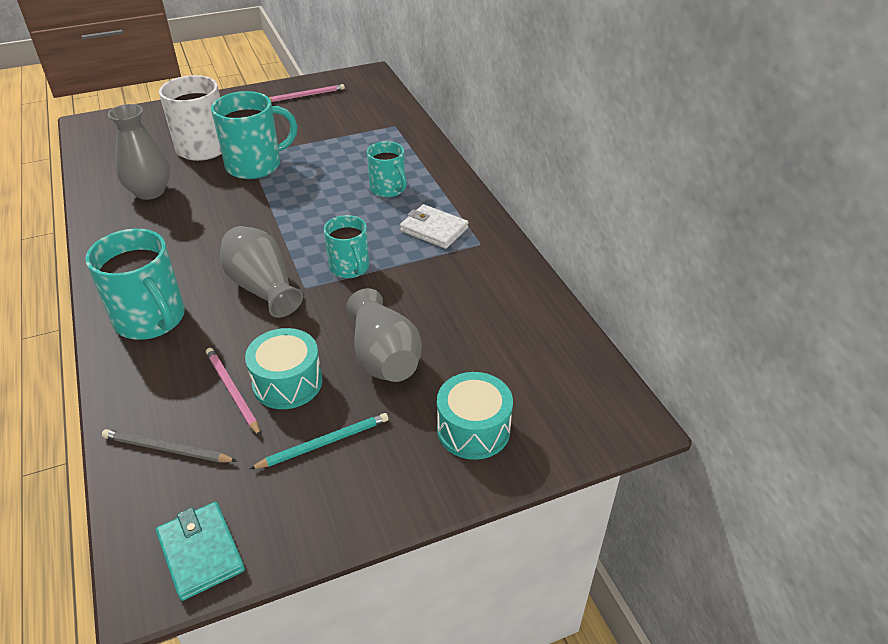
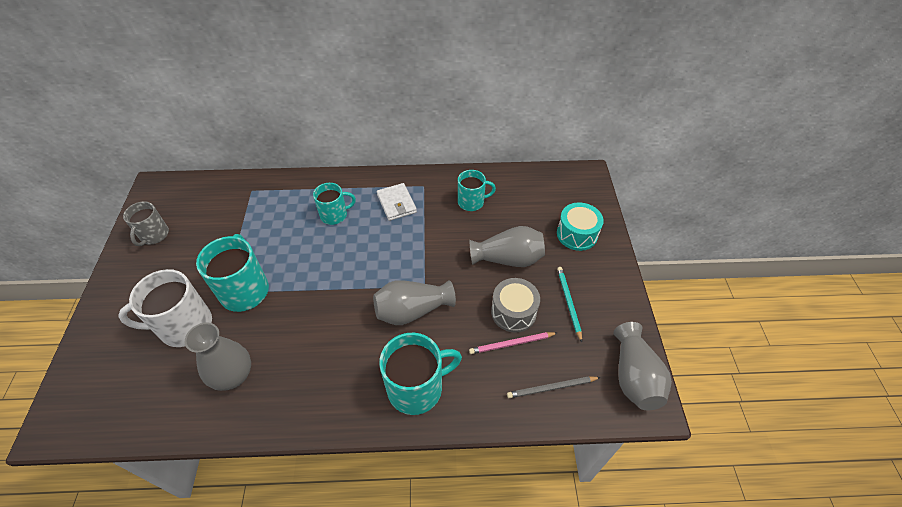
camera: 70 degrees left, 10 degrees up
grey pencil [102,429,237,462] -> grey pencil turned 45 degrees clockwise [507,376,601,398]
turquoise wallet [156,502,245,601] -> grey vase [614,322,672,410]
turquoise drum [245,328,322,409] -> grey drum [491,278,540,333]
pink pencil [269,84,345,102] -> grey mug [123,201,169,246]
turquoise mug [324,215,369,278] -> turquoise mug moved to [458,170,496,211]
white wallet [400,204,469,249] -> white wallet turned 75 degrees counterclockwise [377,183,417,221]

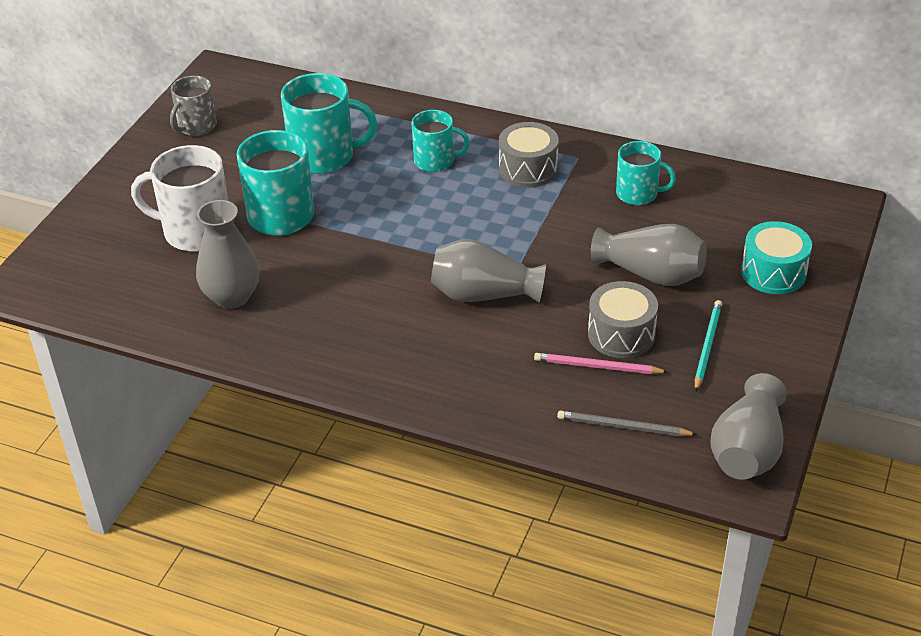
camera: 25 degrees right, 10 degrees down
white wallet [377,183,417,221] -> grey drum [499,122,559,187]
turquoise mug [379,333,462,415] -> turquoise mug moved to [281,73,377,174]

